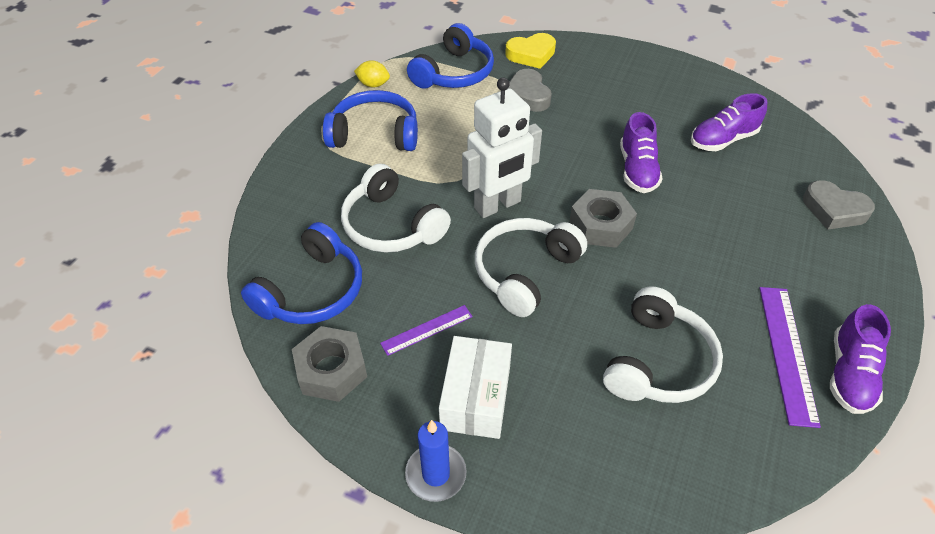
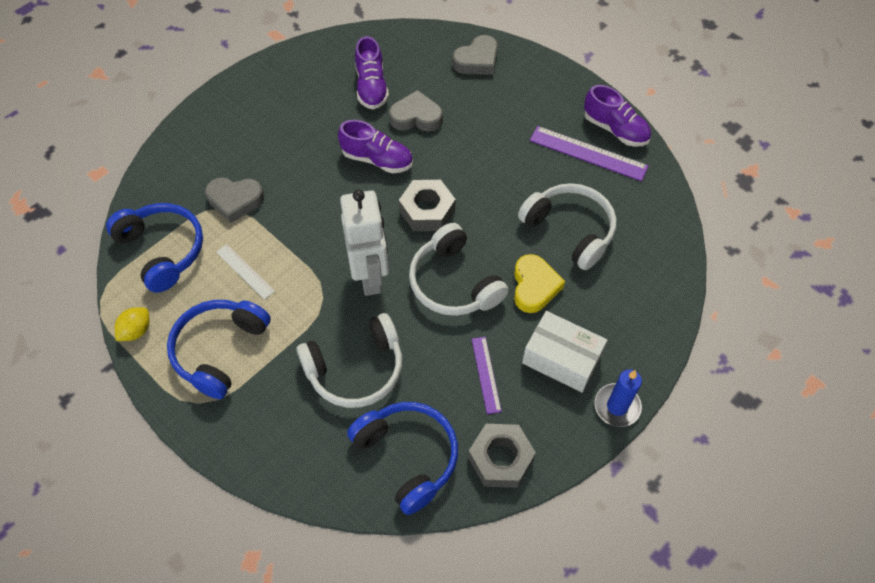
camera: 70 degrees left, 10 degrees up
yellow heart [505,33,556,69] -> yellow heart moved to [514,254,565,313]
none -> white ruler [217,244,275,300]
none -> grey heart [389,90,443,132]

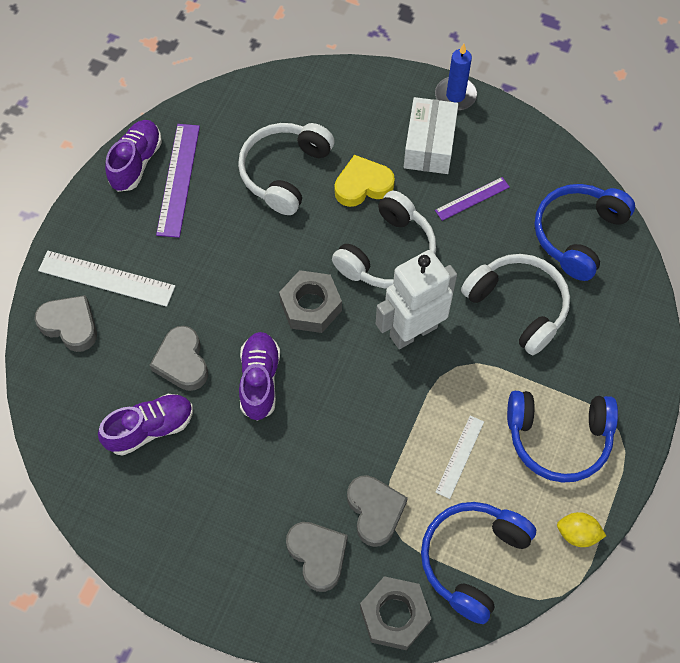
camera: 110 degrees left, 5 degrees up
grey nut [468,424,536,488] -> grey nut moved to [360,576,431,650]
none -> white ruler [38,251,175,307]
none -> grey heart [286,522,348,592]

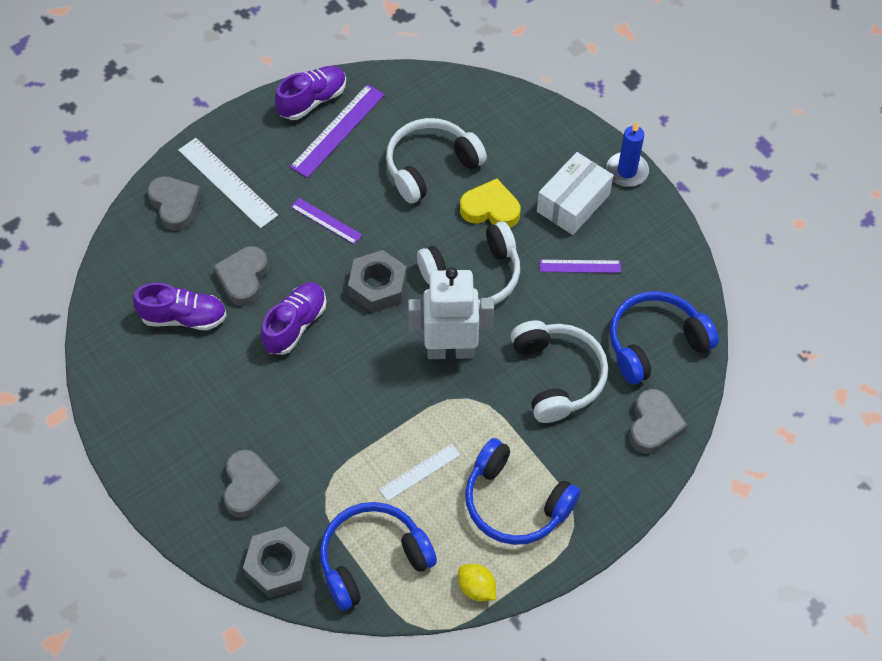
camera: 30 degrees right, 5 degrees down
grey heart [347,475,408,547] -> grey heart moved to [629,389,688,454]
none -> purple ruler [291,198,363,245]

